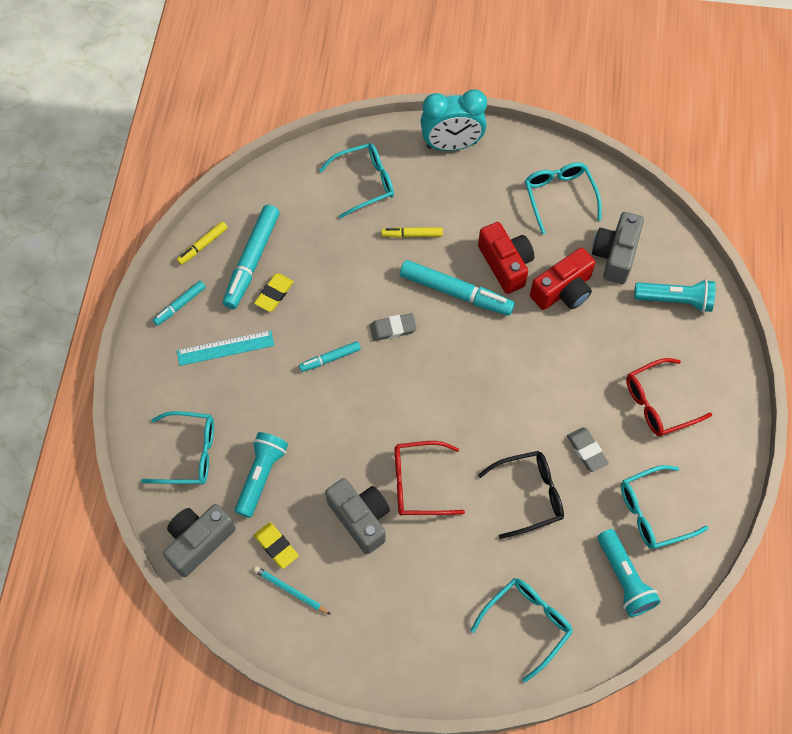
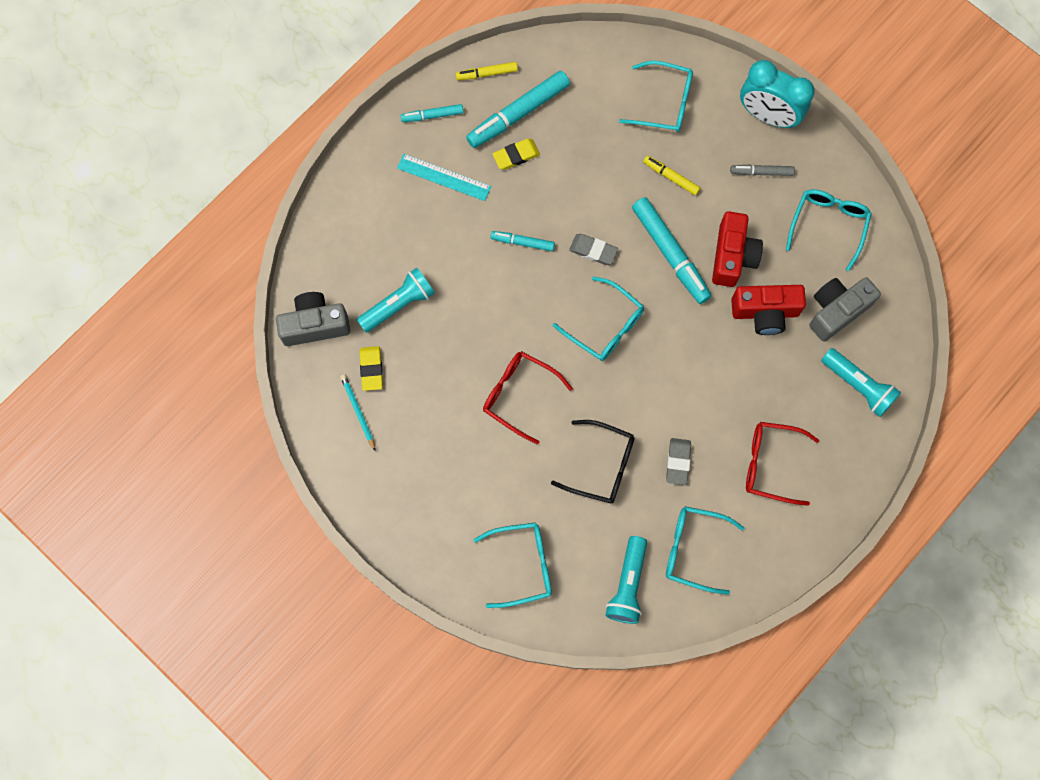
camera: 35 degrees right, 10 degrees up
turquoise glasses [141,411,214,485] -> turquoise glasses moved to [553,277,644,361]
grey camera [325,478,390,554] -> none
none -> grey marker [730,164,795,176]

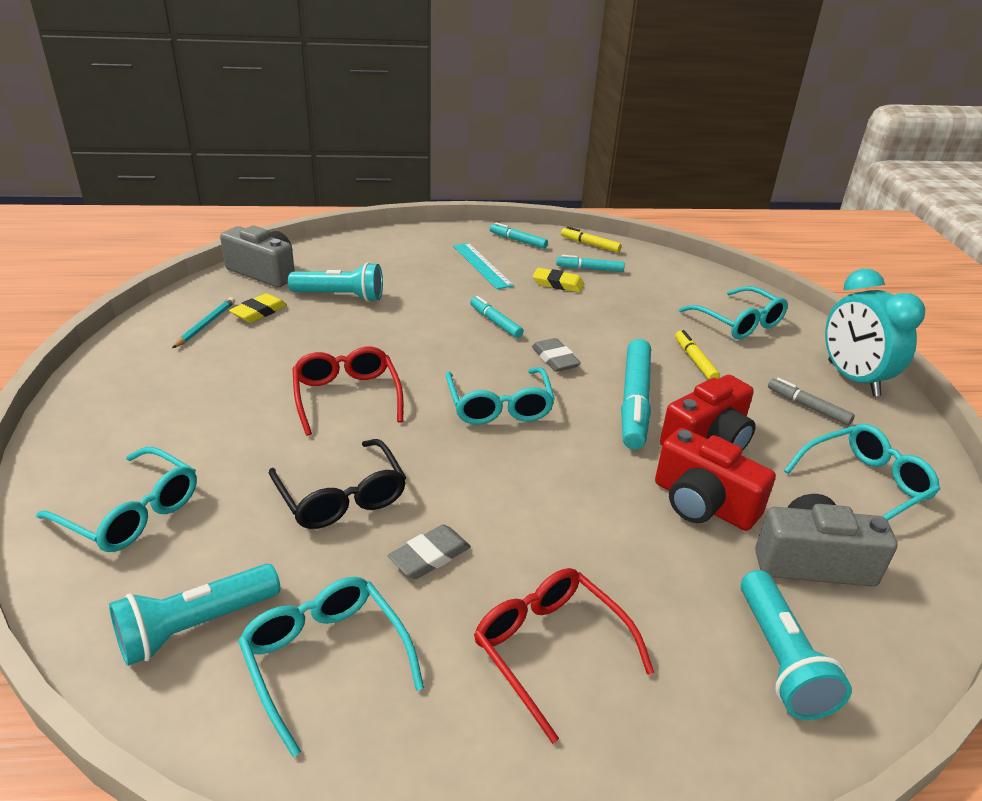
camera: 40 degrees right, 40 degrees down
turquoise marker [466,71,570,148] -> turquoise marker [556,255,625,272], size x0.53

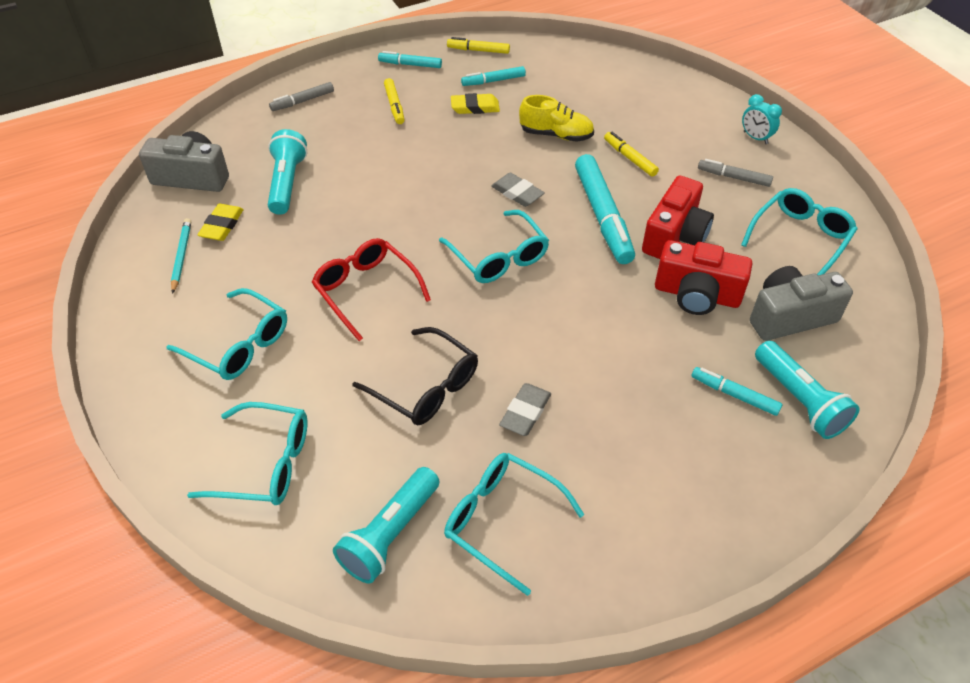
camera: 20 degrees left, 15 degrees up
turquoise flashlight [288,262,383,302] -> turquoise flashlight turned 75 degrees counterclockwise [268,129,307,215]
turquoise ruler [453,243,514,289] -> yellow marker [384,78,404,124]
turquoise marker [470,296,523,338] -> turquoise marker moved to [692,367,782,416]
red glasses [474,568,654,744] -> none
turquoise glasses [679,286,788,339] -> turquoise glasses moved to [166,288,287,380]
turquoise clock [825,269,925,396] -> turquoise clock [742,94,782,144], size x0.48
none -> grey marker [269,82,334,111]
none -> yellow shoe [519,95,594,142]

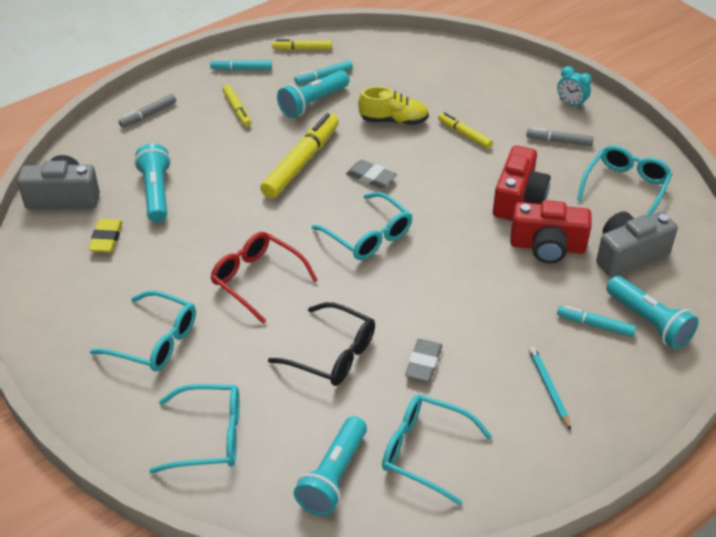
camera: 10 degrees left, 5 degrees down
turquoise pencil [171,218,191,294] -> turquoise pencil moved to [529,347,571,430]
yellow eraser [451,93,500,114] -> turquoise flashlight [277,70,349,118]
turquoise marker [575,154,635,264] -> none
none -> yellow marker [260,113,339,199]

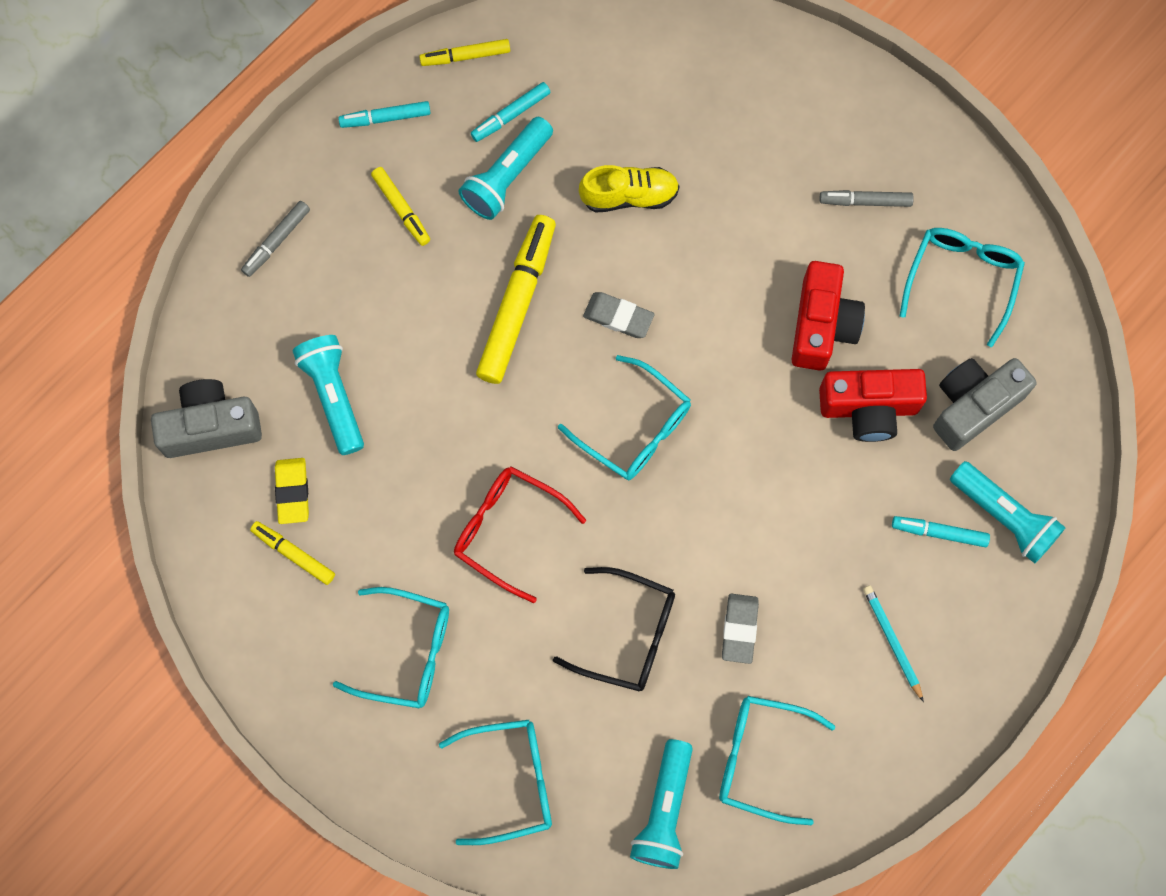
camera: 10 degrees left, 30 degrees up
yellow marker [438,112,493,149] -> yellow marker moved to [250,521,335,585]
turquoise clock [557,66,592,109] -> none

